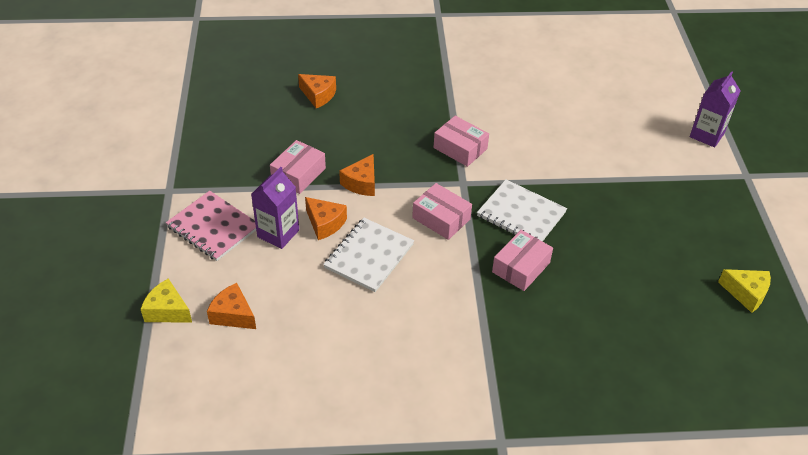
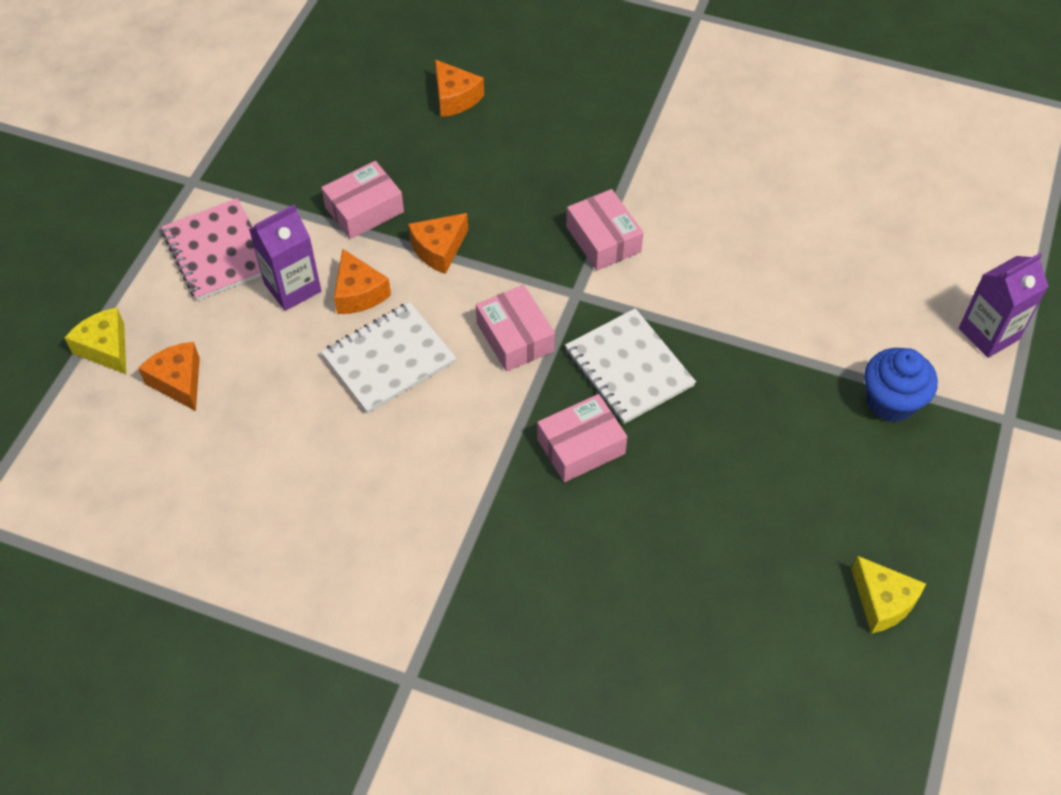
camera: 25 degrees right, 10 degrees up
none -> blue cupcake [864,348,938,422]

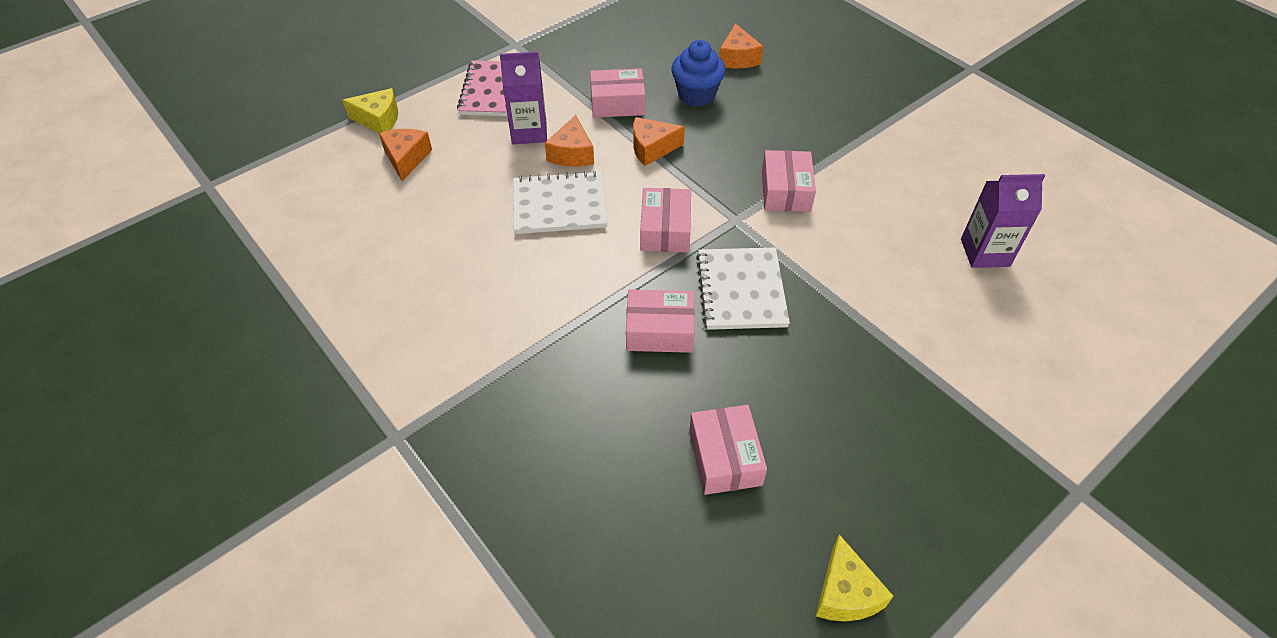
camera: 30 degrees right, 5 degrees down
yellow cheese [65,307,126,374] -> yellow cheese turned 105 degrees clockwise [342,88,398,133]
blue cupcake [864,348,938,422] -> blue cupcake moved to [671,40,726,107]
purple carton [959,252,1049,358] -> purple carton moved to [961,174,1045,268]
none -> pink box [689,405,767,495]

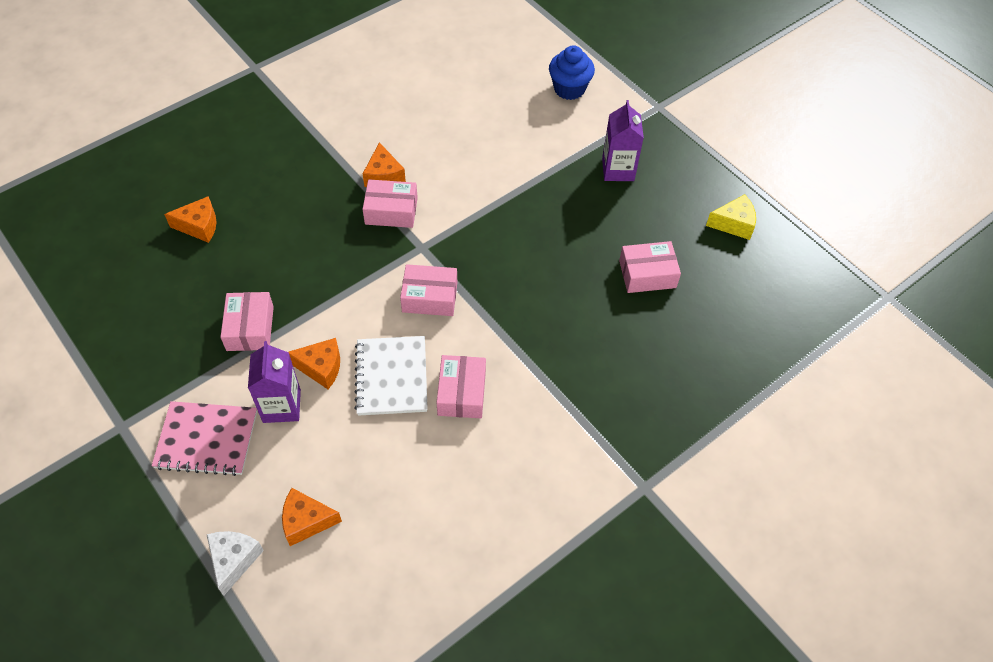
camera: 90 degrees left, 5 degrees up
yellow cheese [342,88,398,133] -> white cheese [207,531,264,596]
pink box [626,289,695,353] -> pink box moved to [436,355,486,418]
orange cheese [633,117,685,166] -> orange cheese moved to [363,142,406,187]
blue cupcake [671,40,726,107] -> blue cupcake moved to [549,45,595,100]
white notebook [696,247,790,330] -> none
purple carton [961,174,1045,268] -> purple carton moved to [602,100,644,181]

